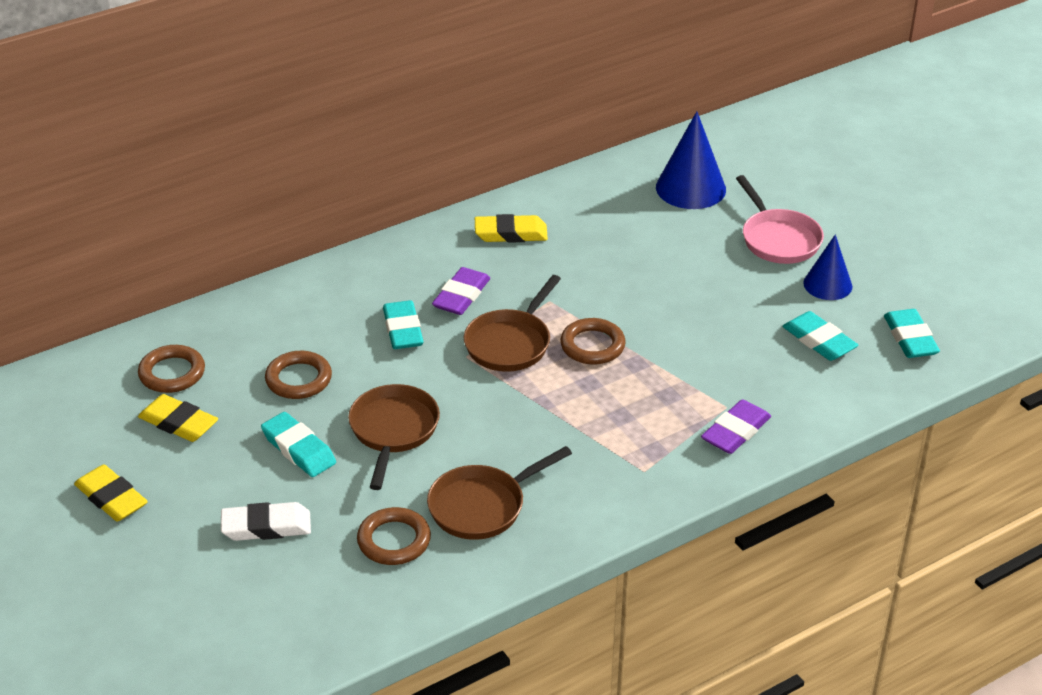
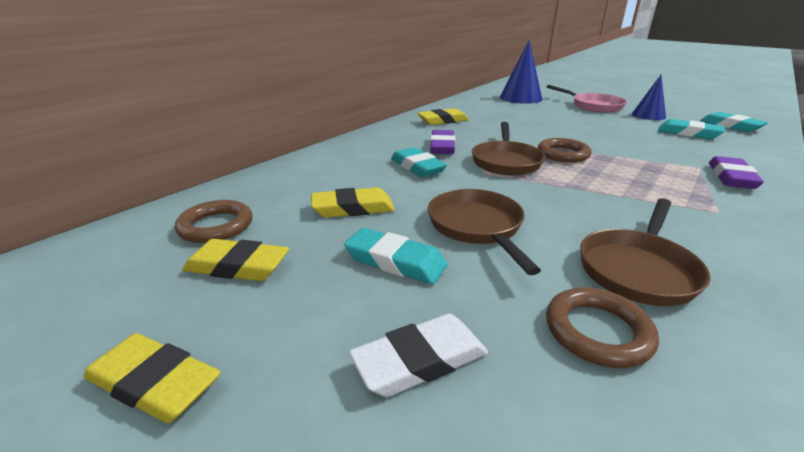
camera: 20 degrees left, 10 degrees down
brown ring [265,351,332,399] -> yellow eraser [311,187,395,218]

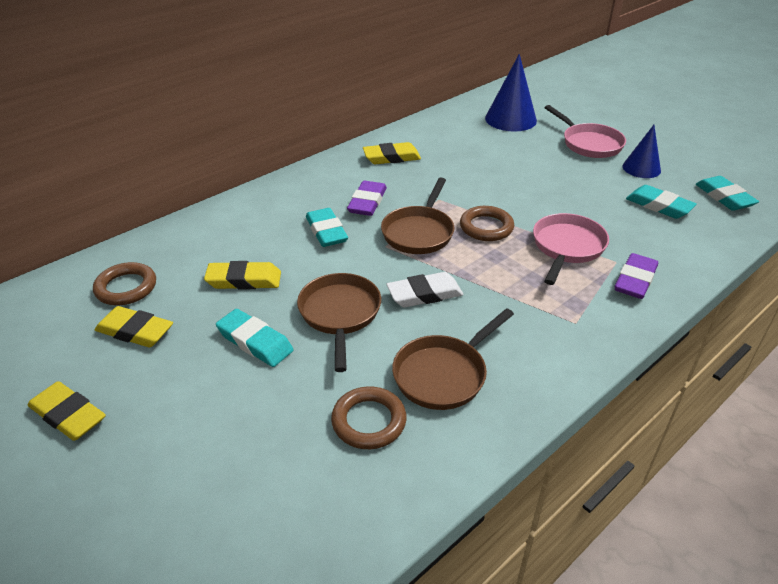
camera: 10 degrees right, 10 degrees up
white eraser [349,314,488,397] -> white eraser moved to [386,272,463,307]
none -> pink pan [533,213,609,285]

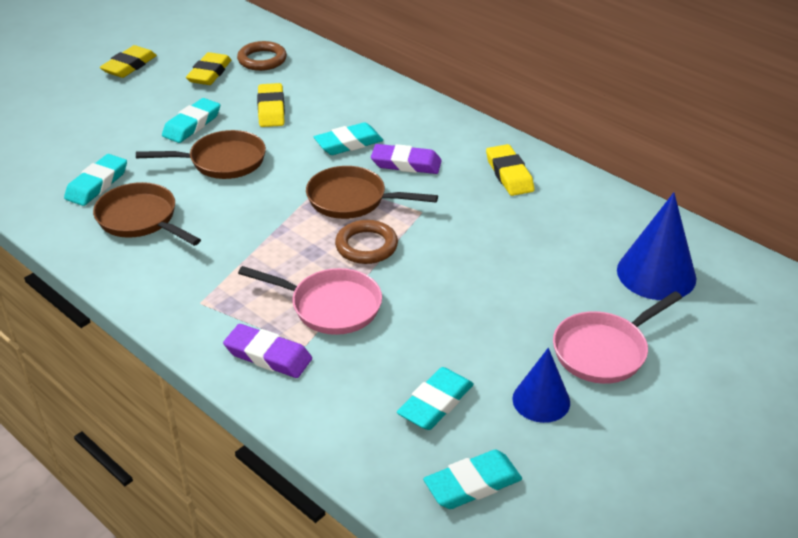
camera: 85 degrees right, 0 degrees up
brown ring [331,387,406,449] -> turquoise eraser [64,154,127,206]
white eraser [386,272,463,307] -> none

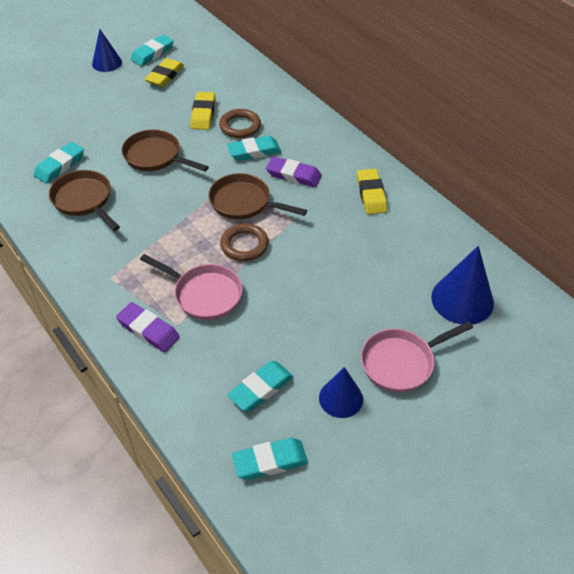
camera: 10 degrees right, 10 degrees up
yellow eraser [100,45,157,78] -> blue cone [92,29,122,72]
brown pan [136,130,266,179] -> brown pan turned 150 degrees counterclockwise [122,129,209,171]
turquoise eraser [162,98,220,143] -> turquoise eraser moved to [130,35,174,66]
brown ring [237,41,287,71] -> brown ring moved to [219,109,261,138]

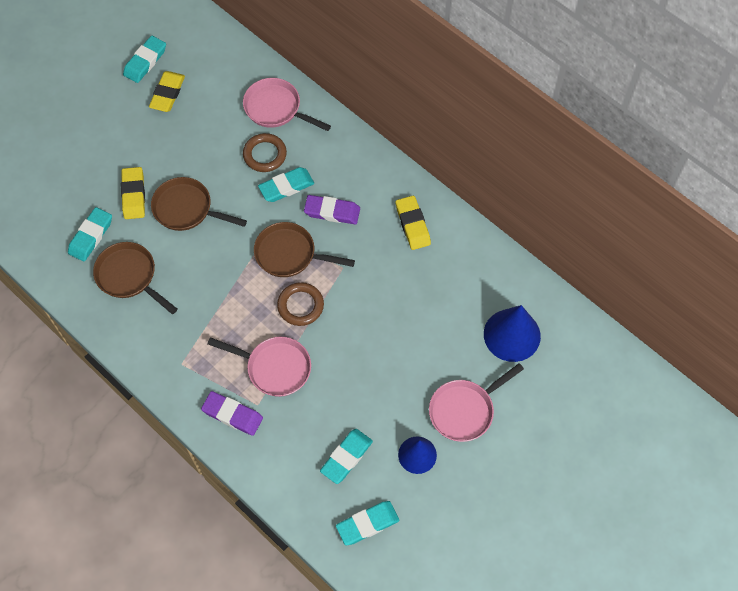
camera: 10 degrees left, 15 degrees up
blue cone [92,29,122,72] -> none
yellow eraser [191,92,215,130] -> yellow eraser moved to [121,167,145,219]
none -> pink pan [243,78,331,131]

